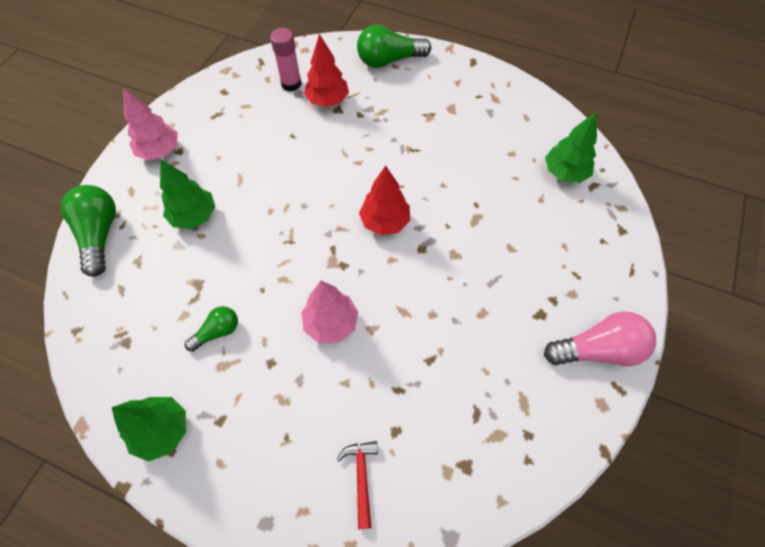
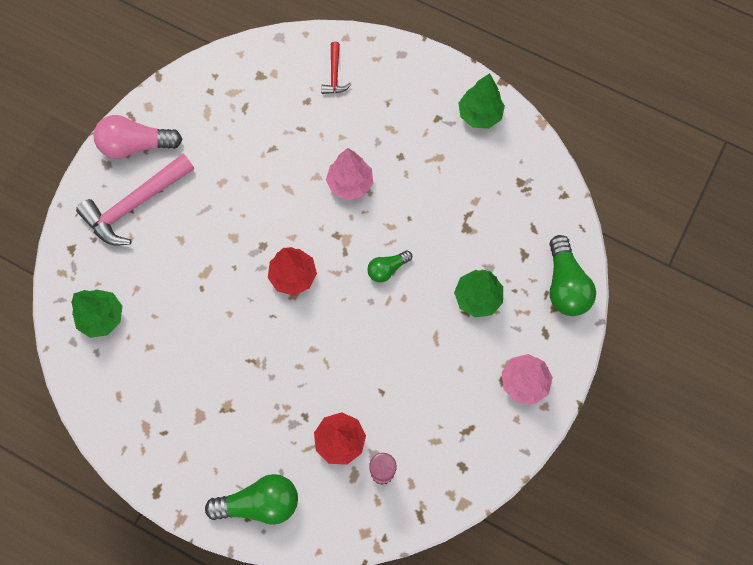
camera: 175 degrees left, 10 degrees up
green light bulb [185,306,238,352] -> green light bulb moved to [367,250,412,283]
none -> pink hammer [76,154,194,245]

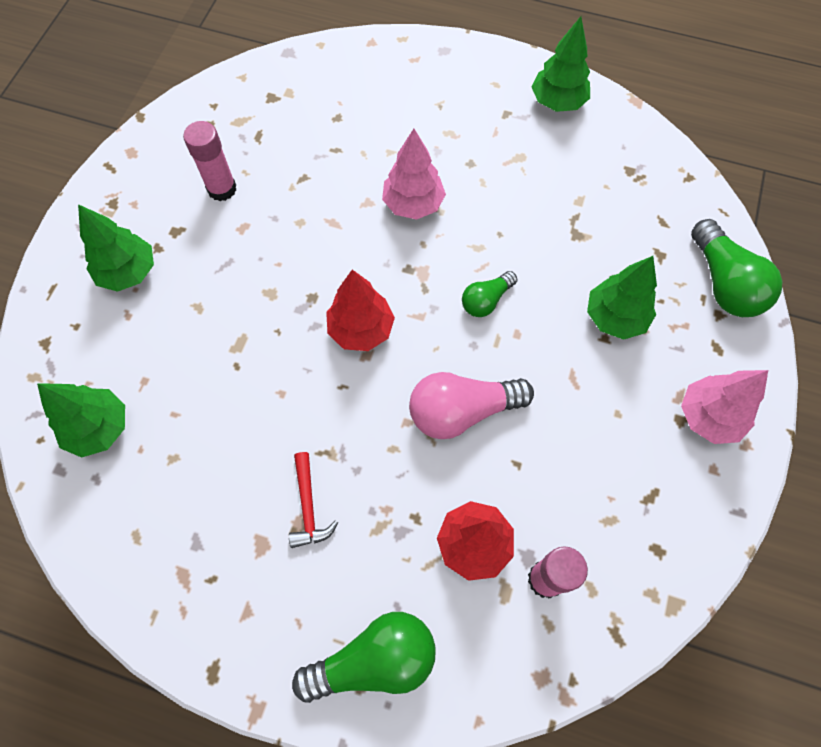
camera: 10 degrees left, 5 degrees down
pink hammer [76,154,194,245] -> green tree [78,204,154,292]
pink light bulb [94,115,182,159] -> pink light bulb moved to [409,372,534,439]
red hammer [321,42,351,94] -> red hammer moved to [289,452,338,548]
none -> pink glue stick [183,121,236,201]

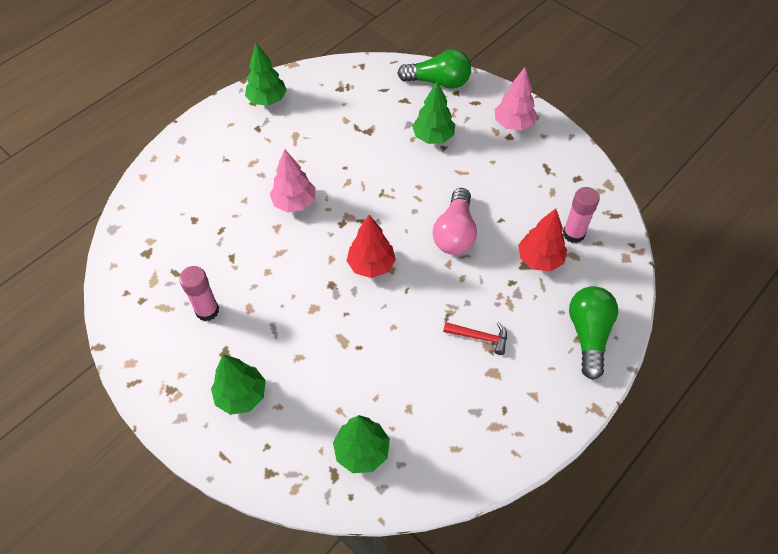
camera: 65 degrees left, 10 degrees down
green light bulb [462,271,517,317] -> none

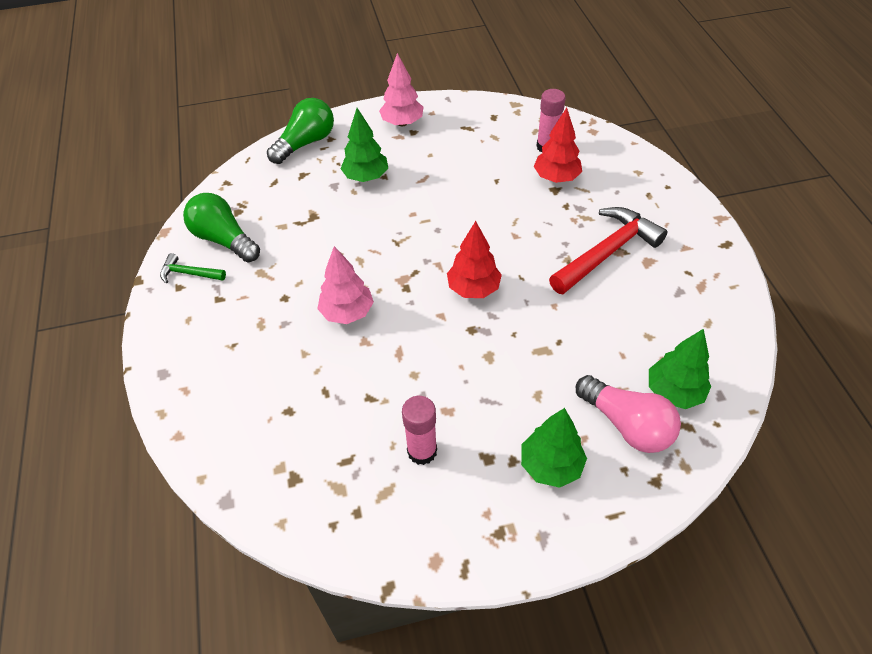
camera: 55 degrees left, 5 degrees down
green tree [245,43,287,106] -> green hammer [160,253,226,284]
pink light bulb [433,188,477,255] -> pink light bulb moved to [576,375,681,453]
red hammer [443,322,507,355] -> red hammer [549,207,668,294], size x2.01
green light bulb [569,286,618,380] -> green light bulb moved to [183,193,260,263]

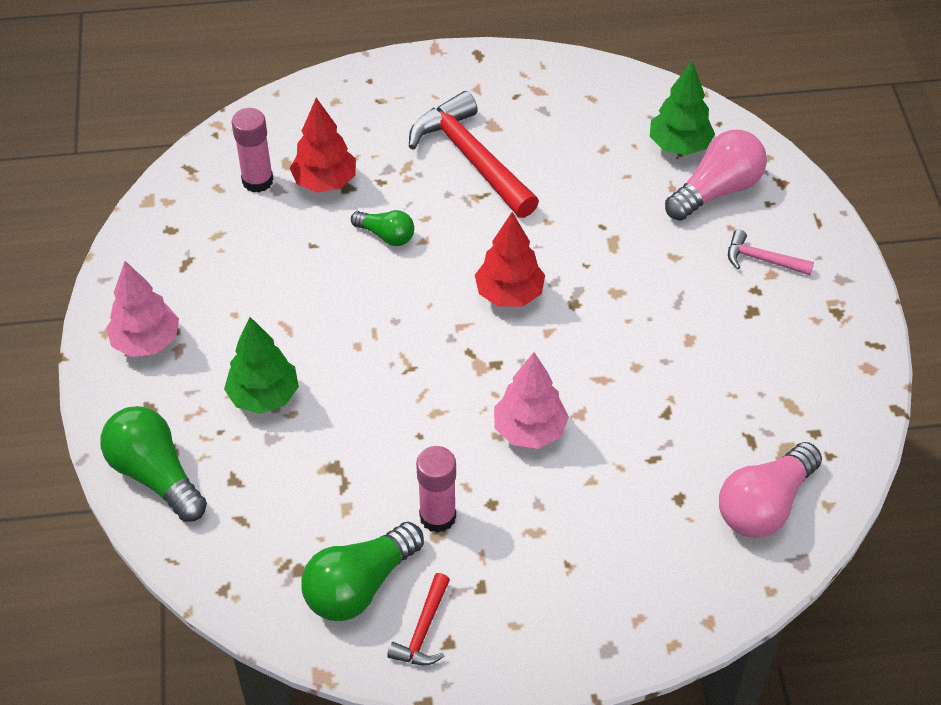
camera: 85 degrees left, 0 degrees up
green hammer [160,253,226,284] -> red hammer [387,573,450,665]
pink glue stick [402,396,437,465] -> pink glue stick moved to [416,446,456,533]
green tree [521,408,587,488] -> pink hammer [728,230,814,275]
none -> green light bulb [351,210,414,246]
none -> pink light bulb [719,442,822,538]

